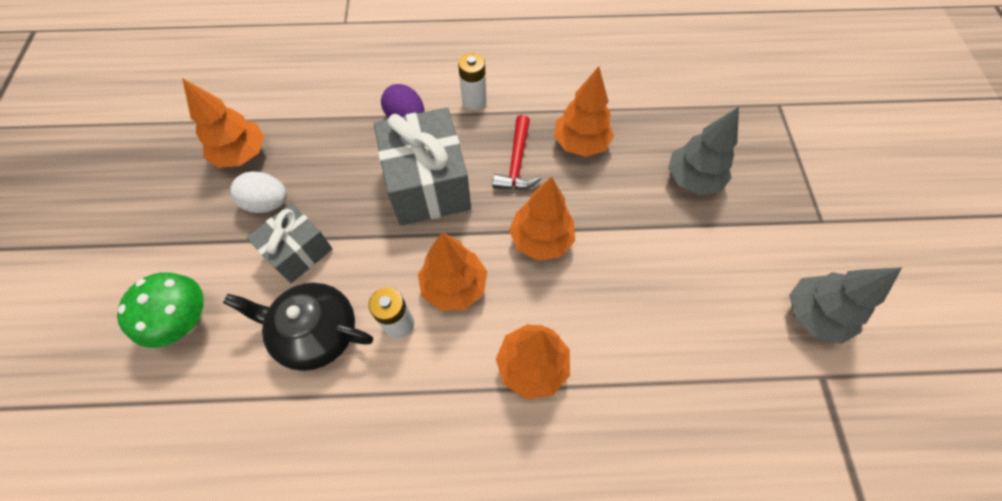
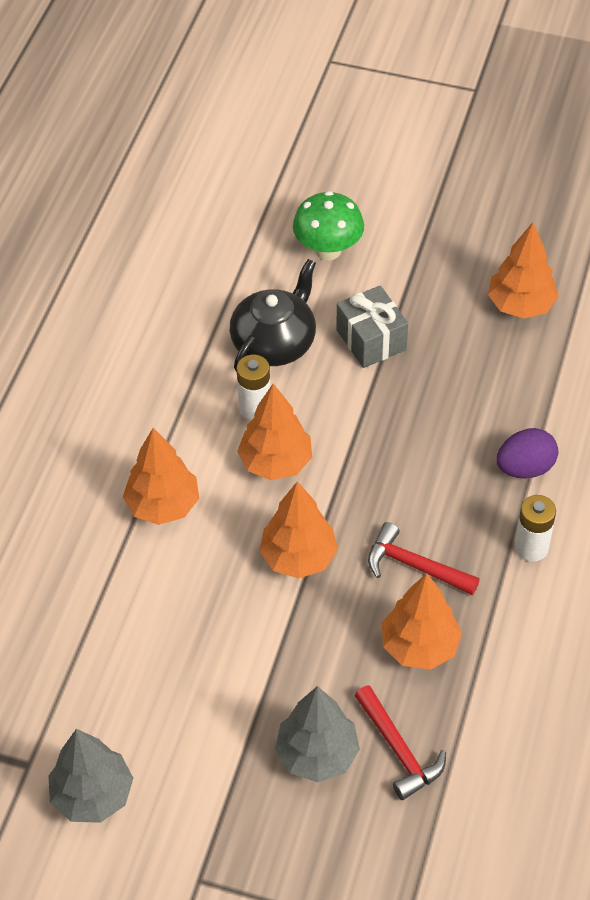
camera: 110 degrees right, 10 degrees down
white egg [230,171,287,213] -> none
grey gift [374,108,471,226] -> none
none -> red hammer [354,685,446,800]

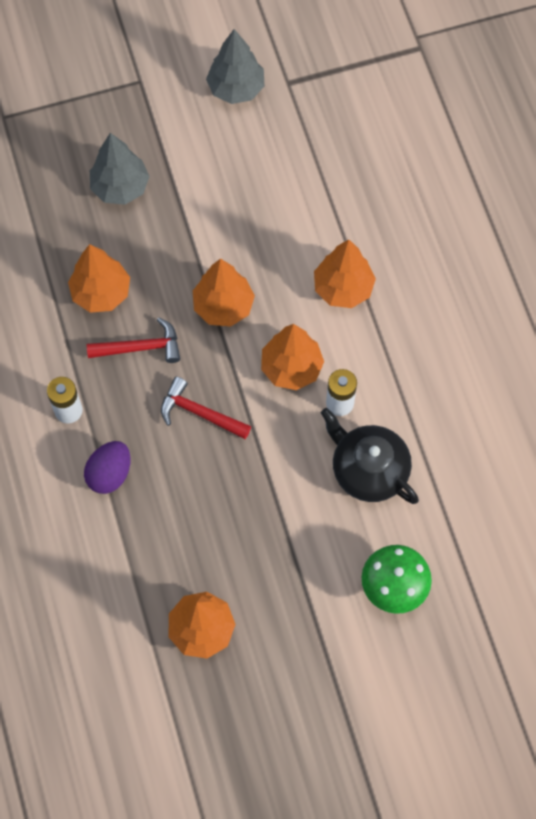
camera: 145 degrees right, 15 degrees up
black teapot [230,259,316,372] -> black teapot turned 135 degrees clockwise [321,408,419,504]
grey gift [336,285,408,368] -> none
red hammer [354,685,446,800] -> red hammer moved to [161,377,251,439]

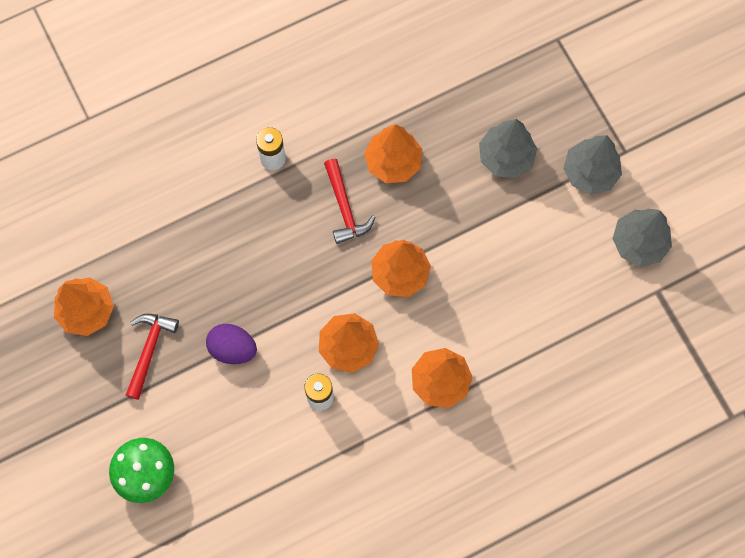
camera: 80 degrees right, 5 degrees up
purple egg [84,441,130,494] -> purple egg moved to [206,324,257,364]
red hammer [161,377,251,439] -> red hammer moved to [126,314,179,400]
black teapot [321,408,419,504] -> none
none -> grey tree [563,135,622,195]

